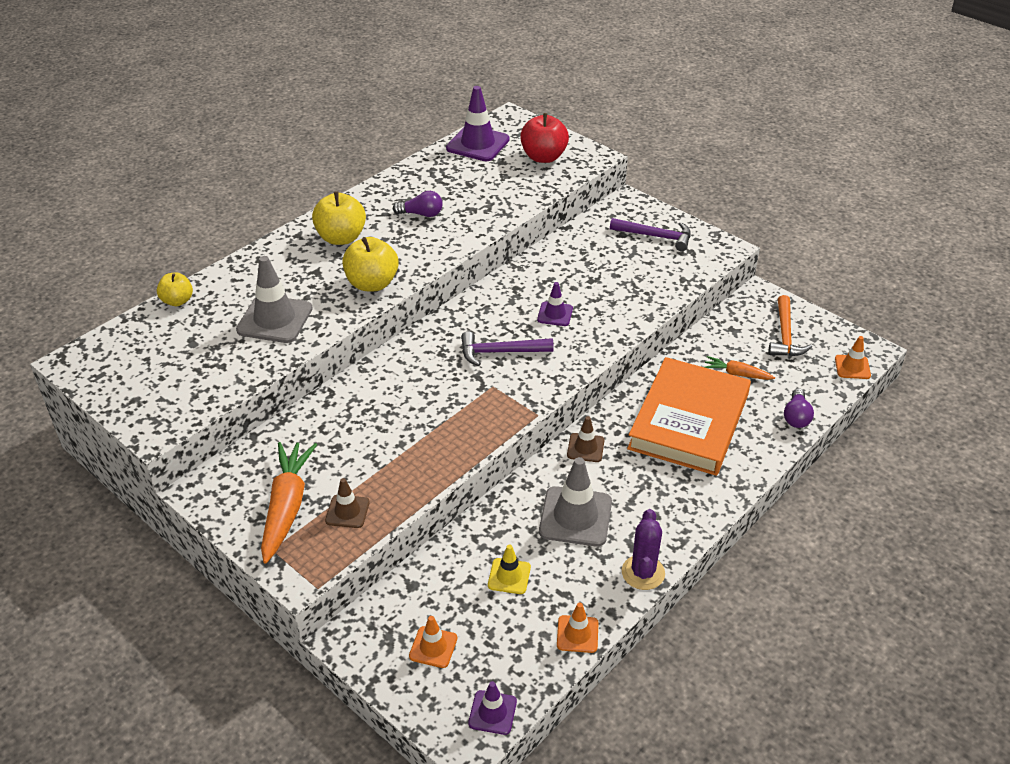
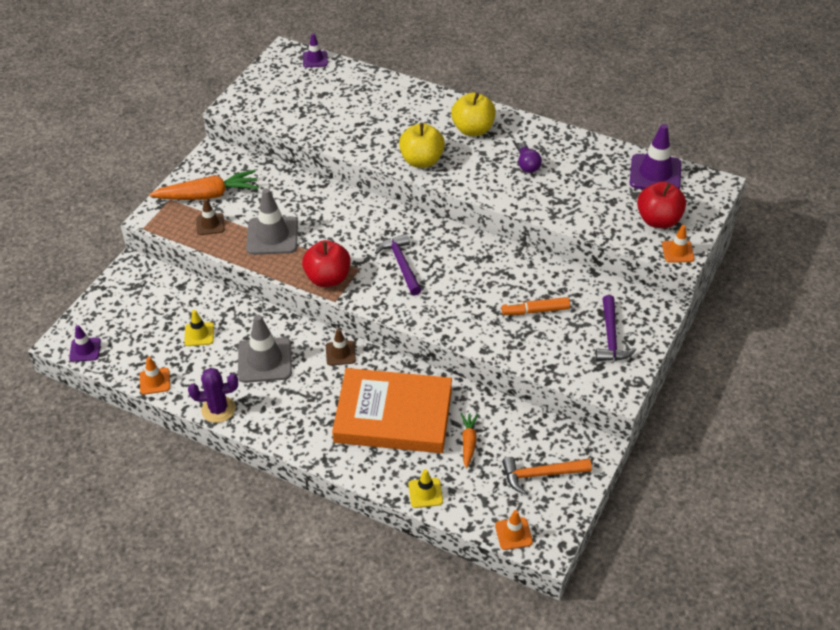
camera: 75 degrees right, 5 degrees up
yellow apple [157,273,193,306] -> none
grey traffic cone [236,256,313,343] -> grey traffic cone moved to [246,188,298,255]
orange traffic cone [409,616,457,668] -> orange traffic cone moved to [662,225,694,263]
purple traffic cone [537,282,573,326] -> purple traffic cone moved to [303,33,328,68]
purple light bulb [784,389,814,428] -> yellow traffic cone [409,469,443,508]
none -> red apple [302,240,351,287]
none -> orange marker [502,297,570,315]

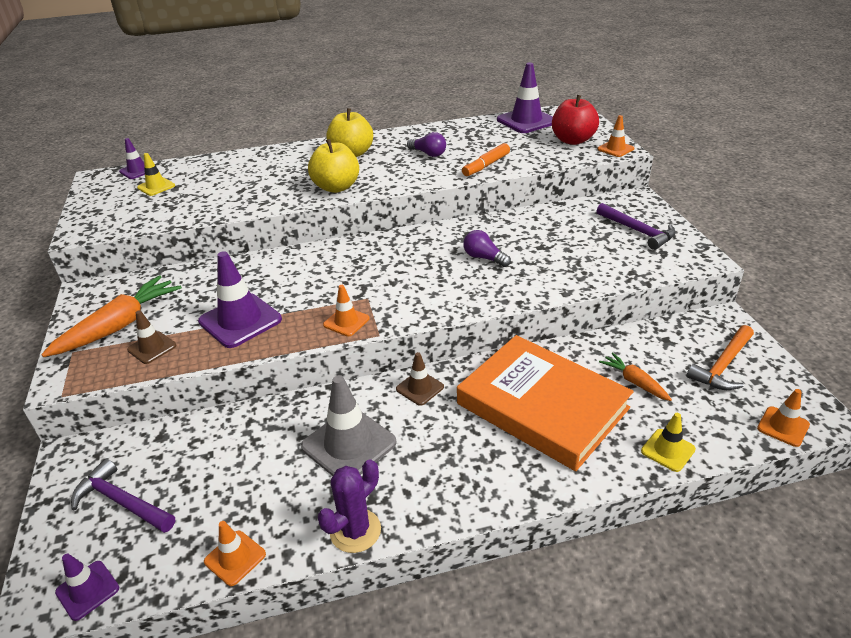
camera: 40 degrees left, 10 degrees down
yellow traffic cone [184,310,214,346] -> yellow traffic cone moved to [137,153,175,196]
grey traffic cone [246,188,298,255] -> purple traffic cone [198,251,282,348]
red apple [302,240,351,287] -> orange traffic cone [323,285,370,336]
orange book [332,368,452,453] -> orange book turned 75 degrees clockwise [457,335,634,471]
purple hammer [375,234,422,296] -> purple hammer moved to [71,458,175,533]
orange marker [502,297,570,315] -> orange marker moved to [462,143,510,176]
none -> purple light bulb [463,230,511,267]

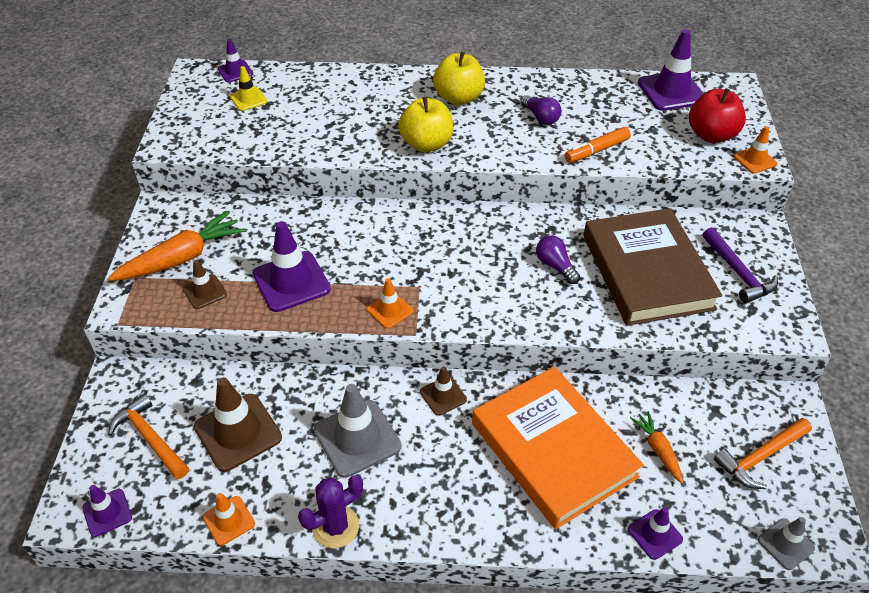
camera: 15 degrees right, 10 degrees up
purple hammer [71,458,175,533] -> orange hammer [108,394,189,479]
yellow traffic cone [641,413,696,472] -> purple traffic cone [628,507,683,560]
orange traffic cone [757,389,810,447] -> grey traffic cone [758,517,815,570]
none -> brown traffic cone [194,377,282,472]
none -> brown book [584,208,722,326]

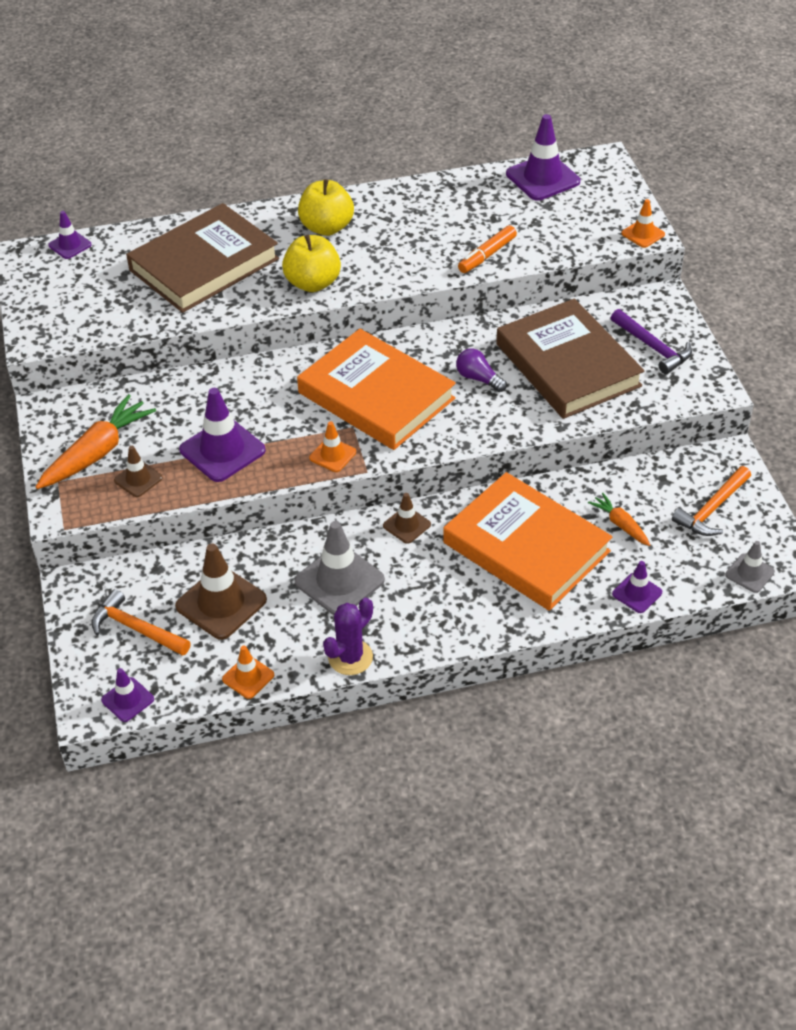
camera: 15 degrees left, 0 degrees up
yellow traffic cone [230,66,267,111] -> none
purple light bulb [520,95,561,125] -> none
red apple [689,88,746,143] -> none
none -> brown book [126,203,279,313]
none -> orange book [297,329,456,450]

